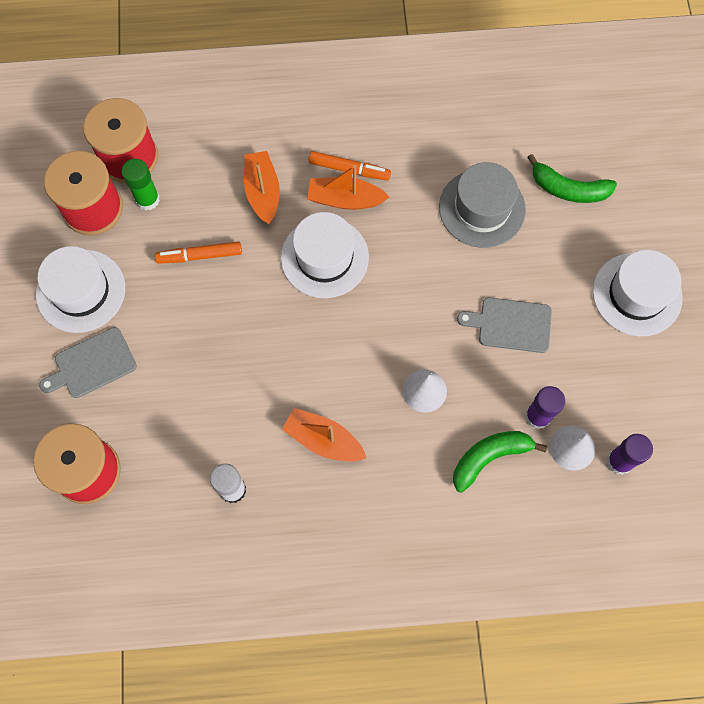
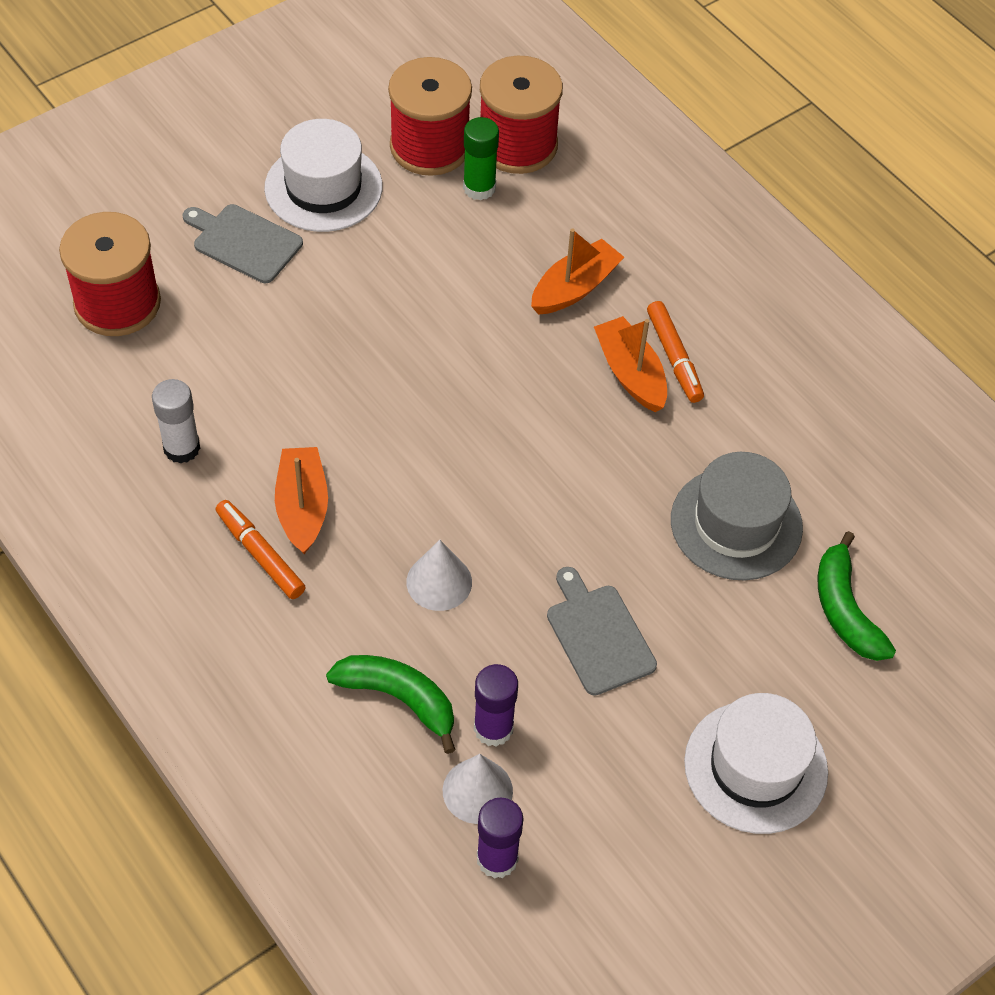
camera: 55 degrees right, 15 degrees down
orange marker [155,241,242,264] -> orange marker moved to [215,500,306,599]
white hat [281,212,369,298] -> none

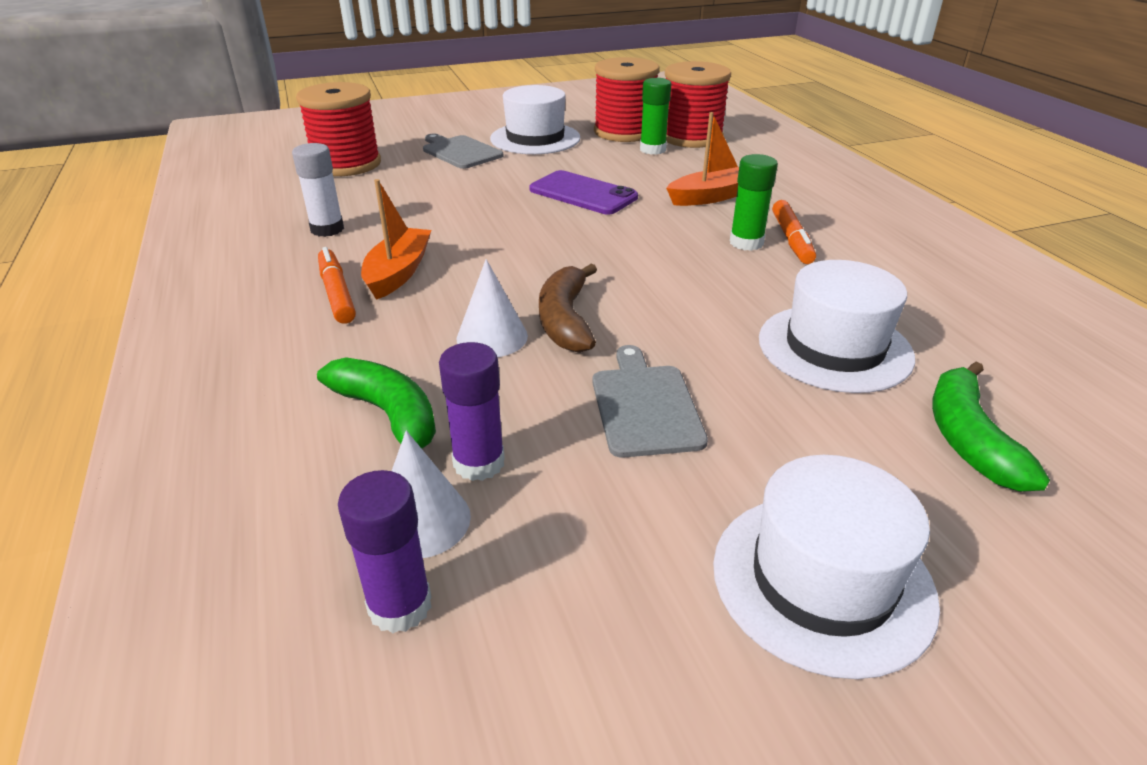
camera: 20 degrees right, 20 degrees down
orange boat [594,316,667,412] -> green glue stick [730,154,778,251]
grey hat [671,452,803,581] -> white hat [759,260,915,393]
none -> purple phone [529,170,638,215]
none -> brown banana [539,263,597,353]

